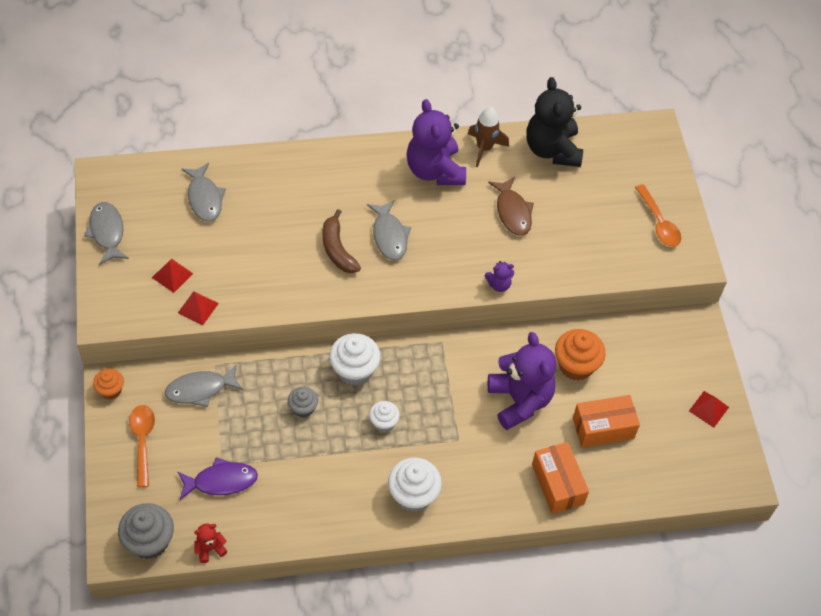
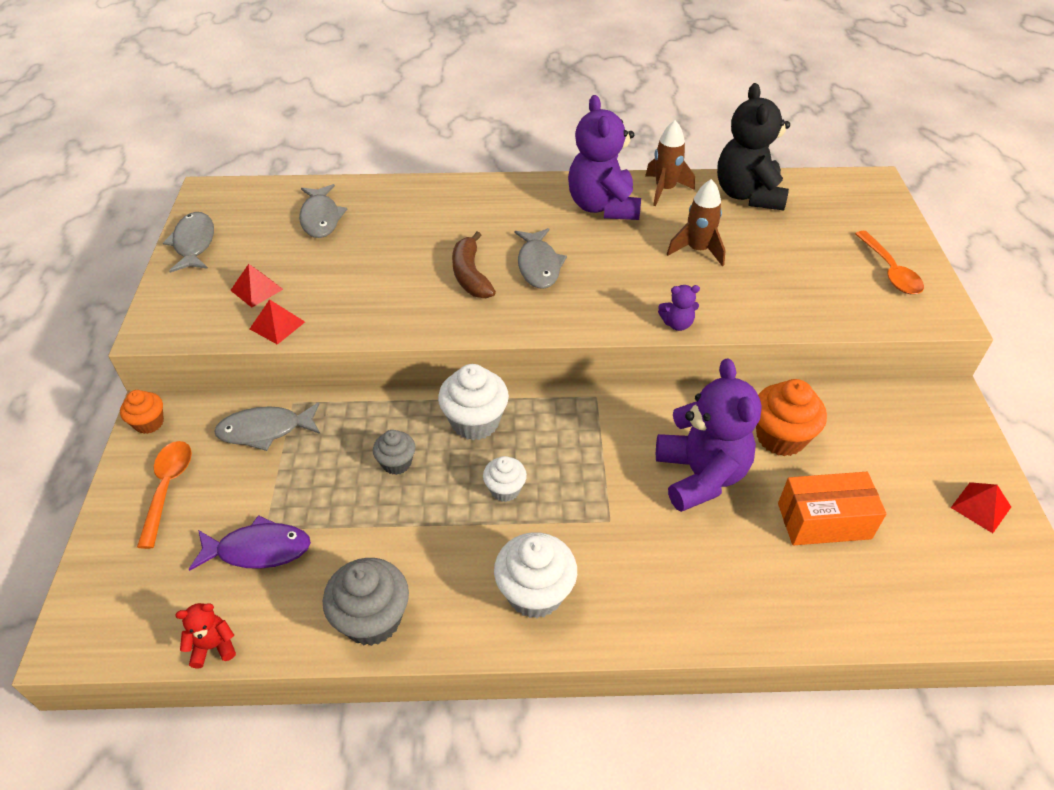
camera: 10 degrees right, 10 degrees down
grey cupcake [118,503,174,559] -> grey cupcake moved to [323,558,409,646]
brown fish [488,177,534,236] -> brown rocket [667,179,726,267]
orange box [532,442,589,514] -> none

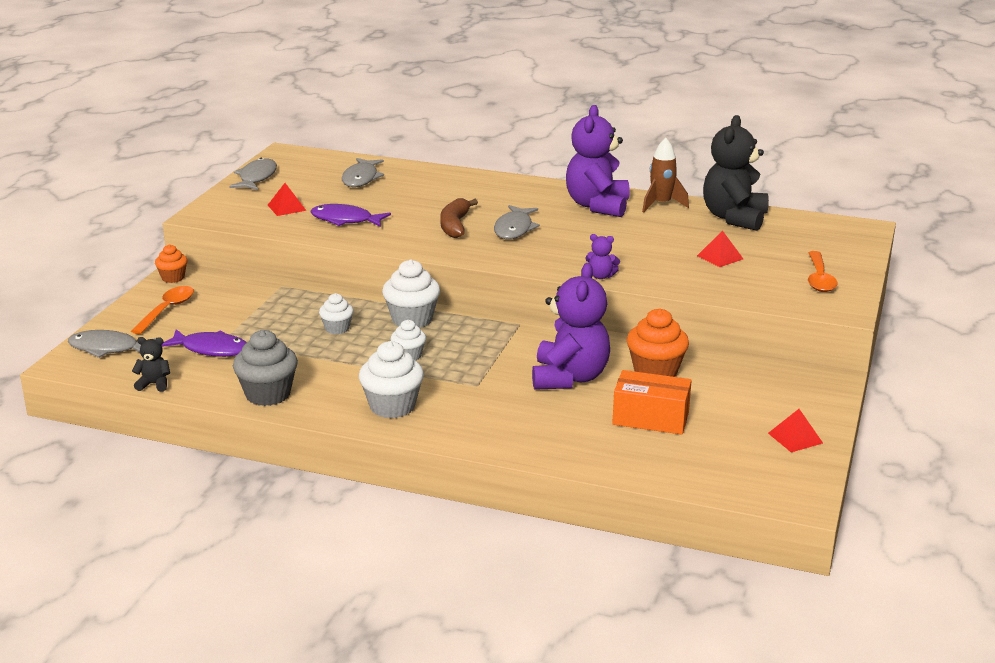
camera: 20 degrees right, 20 degrees down
red teddy bear [175,603,236,668] -> black teddy bear [132,337,170,392]
grey fish [214,402,320,451] -> grey fish moved to [68,330,156,358]
red pyramid [250,299,305,345] -> red pyramid moved to [697,231,743,267]
grey cupcake [373,430,416,475] -> white cupcake [319,293,354,334]
brown rocket [667,179,726,267] -> none
none -> purple fish [311,204,391,227]

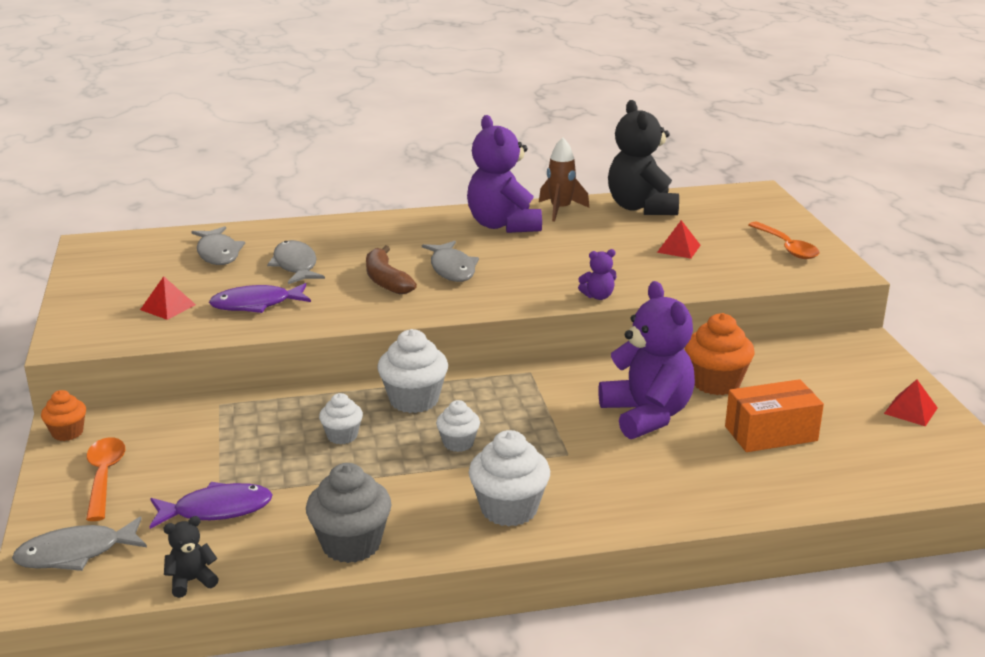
camera: 30 degrees left, 0 degrees up
grey fish [229,158,277,190] -> grey fish moved to [267,240,325,284]

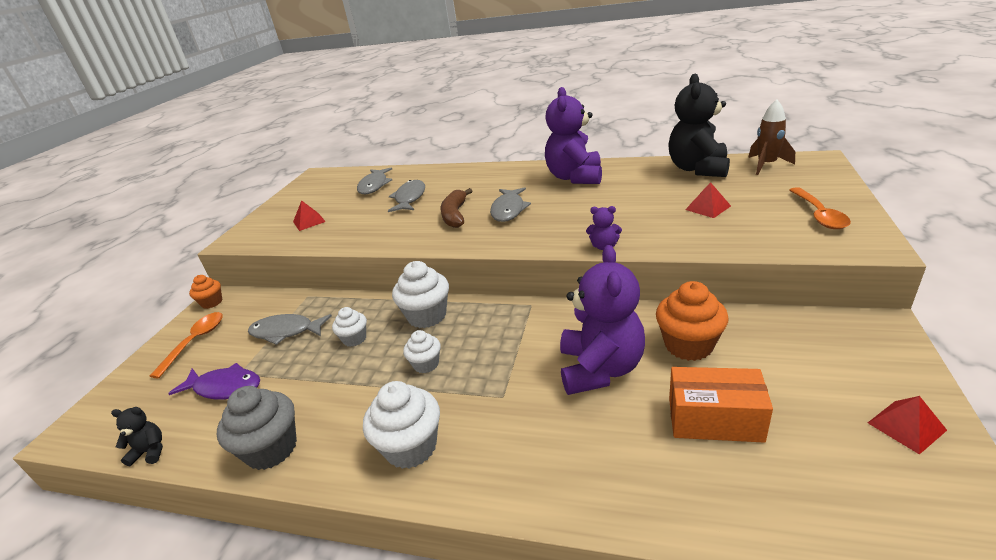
camera: 30 degrees right, 5 degrees up
grey fish [12,517,147,571] -> grey fish moved to [248,314,332,345]
purple fish [209,283,311,313] -> none
brown rocket [539,137,590,222] -> brown rocket moved to [748,99,795,175]

